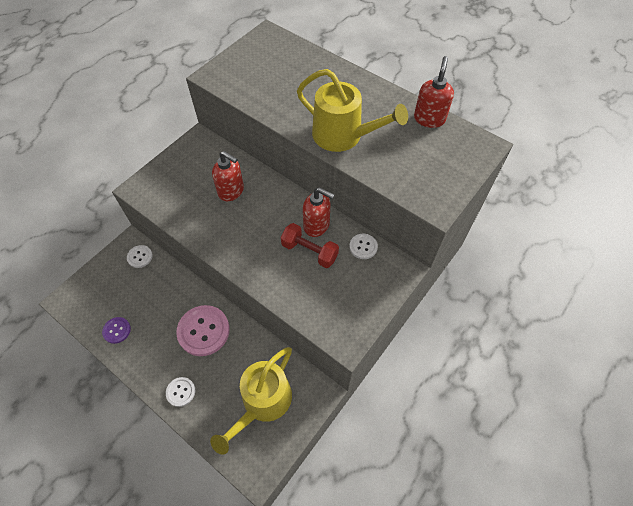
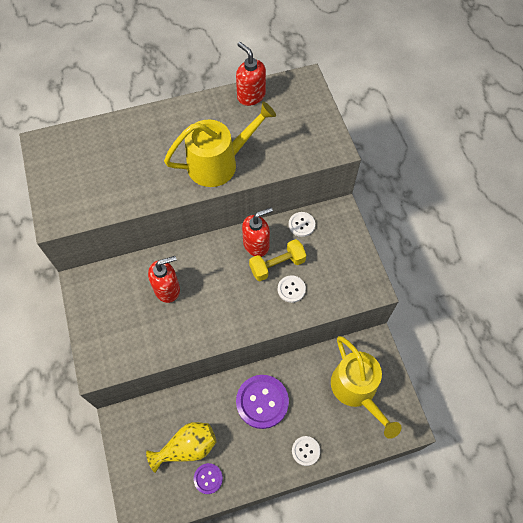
camera: 55 degrees left, 5 degrees up
white button [127,245,153,268] -> white button moved to [278,275,306,303]
pink button [176,305,230,356] -> purple button [236,375,289,429]
red dumbbell [281,223,339,268] -> yellow dumbbell [249,239,306,281]
none -> yellow vase [146,422,217,473]

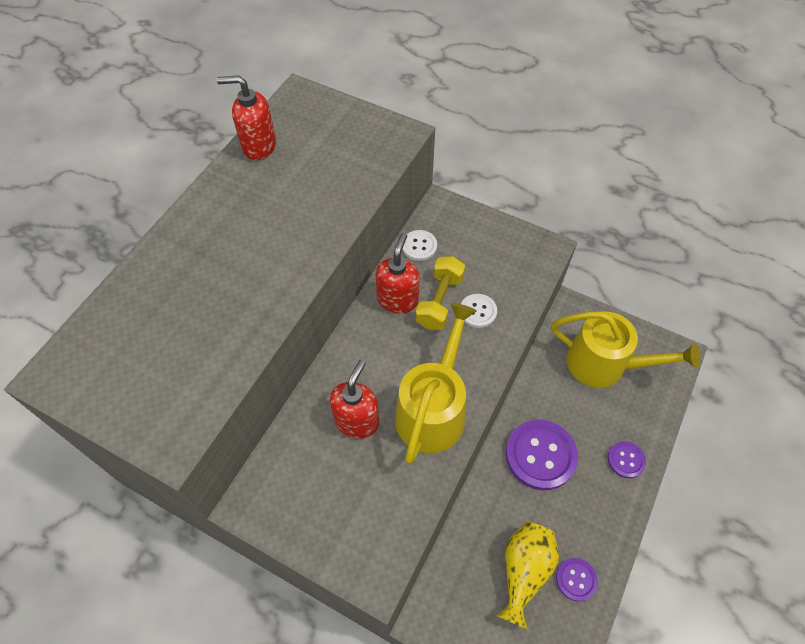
camera: 45 degrees left, 5 degrees down
yellow watering can [164,102,276,187] -> yellow watering can moved to [395,303,477,464]
white button [292,436,320,466] -> purple button [608,441,646,478]

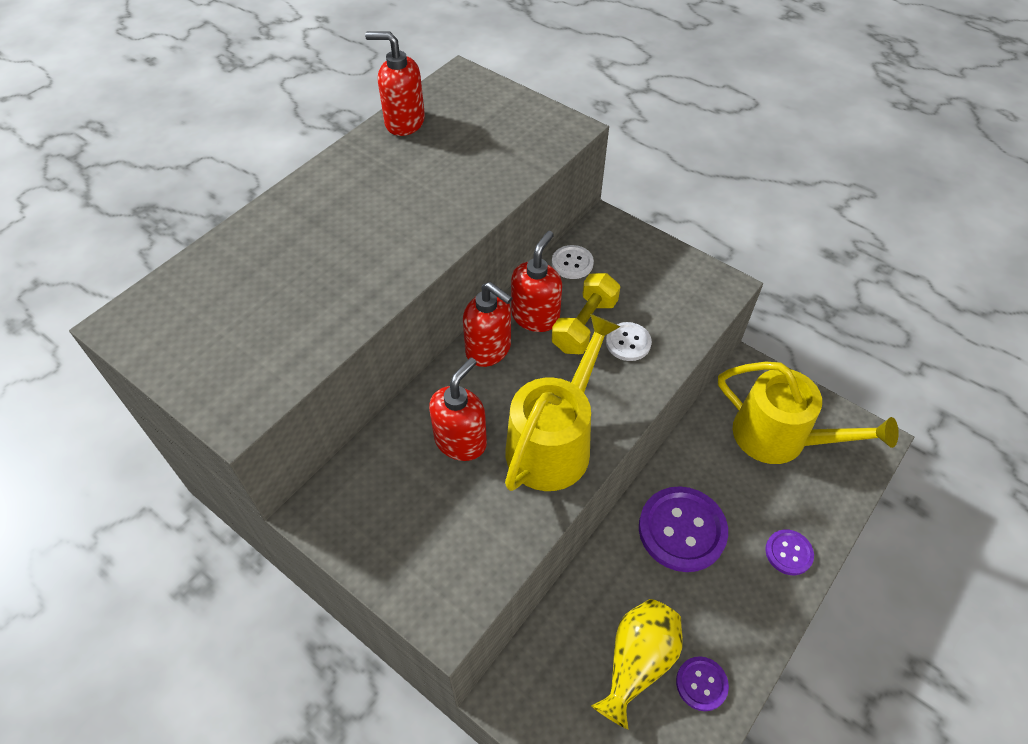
camera: 10 degrees right, 5 degrees down
none -> red soap dispenser [463,282,512,367]

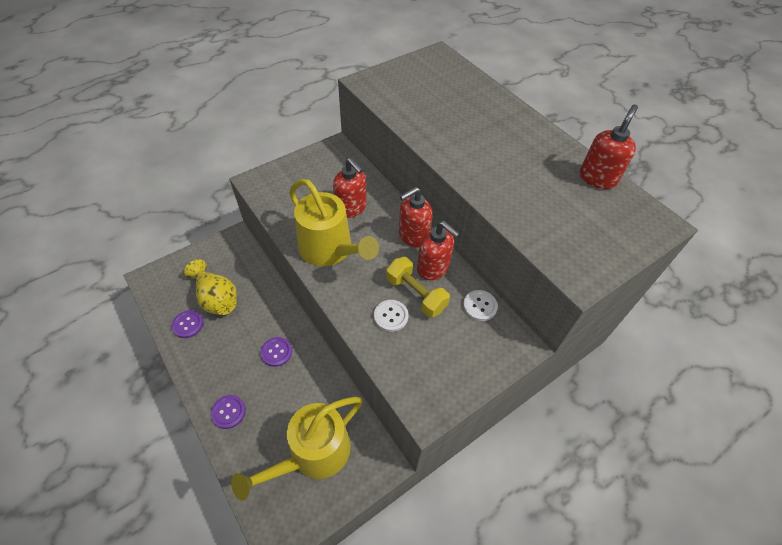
camera: 105 degrees right, 0 degrees up
purple button [639,486,728,572] -> purple button [260,337,292,367], size x0.52

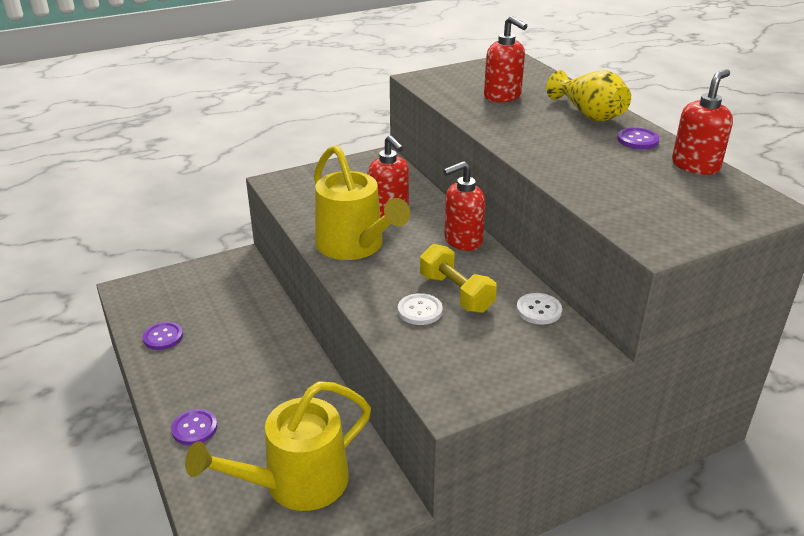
camera: 10 degrees right, 20 degrees down
yellow vase [184,259,237,315] -> yellow vase moved to [547,70,631,121]
purple button [260,337,292,367] -> purple button moved to [617,127,660,149]
red soap dispenser [417,221,459,280] -> red soap dispenser moved to [484,16,528,102]

